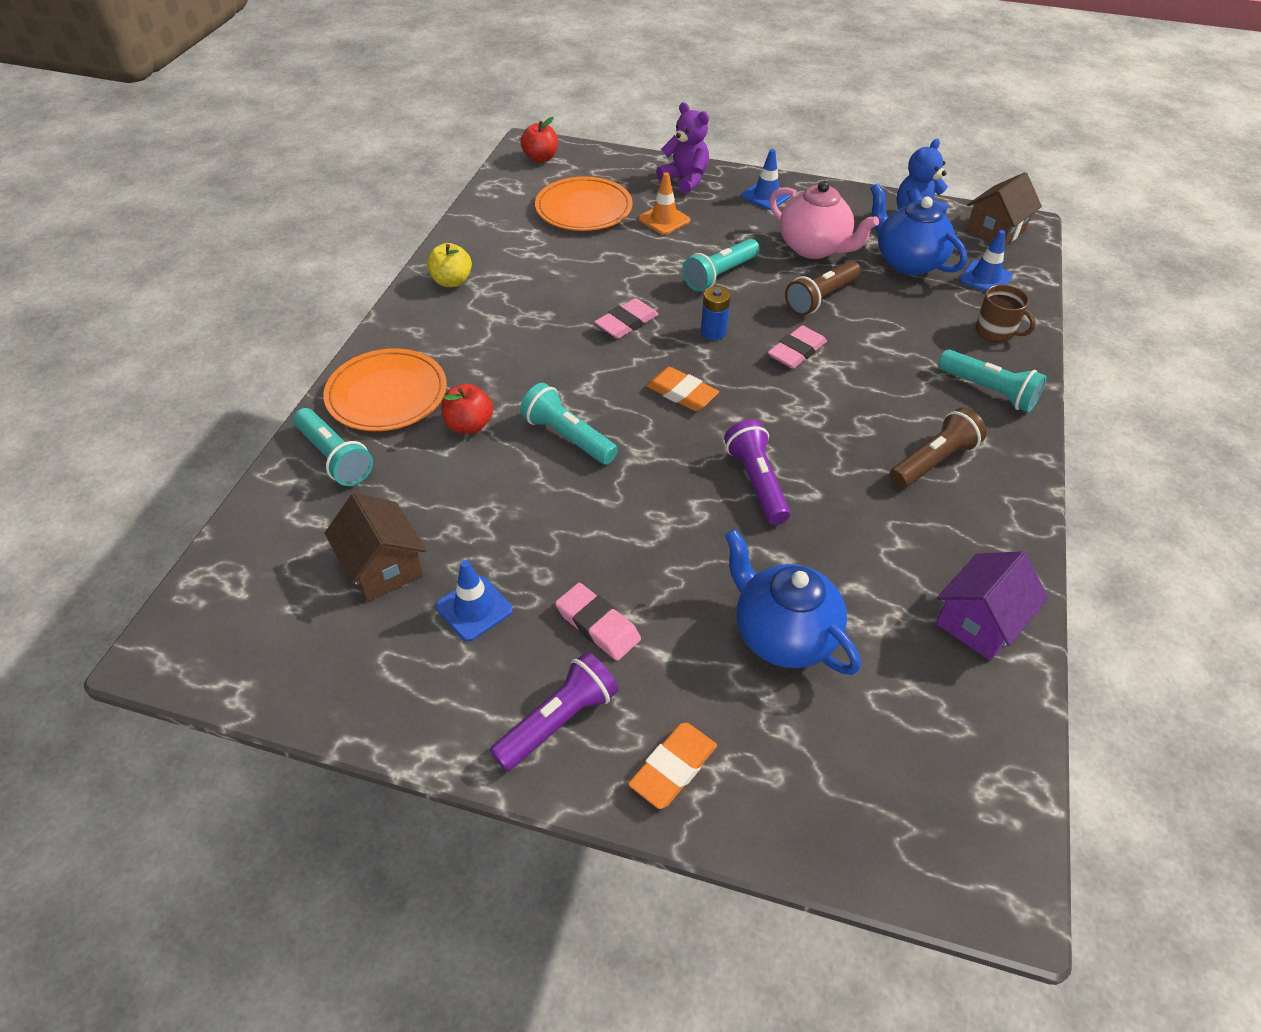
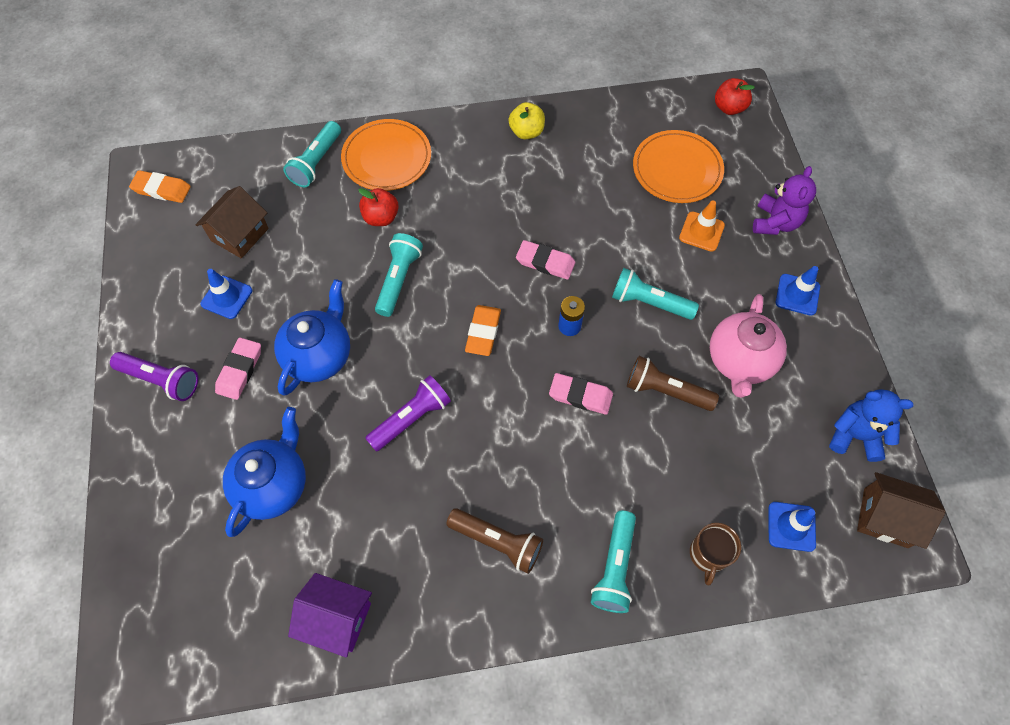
camera: 65 degrees right, 15 degrees up
orange eraser [628,723,717,809] -> orange eraser moved to [129,170,191,203]
blue teapot [870,183,967,275] -> blue teapot moved to [274,279,350,396]

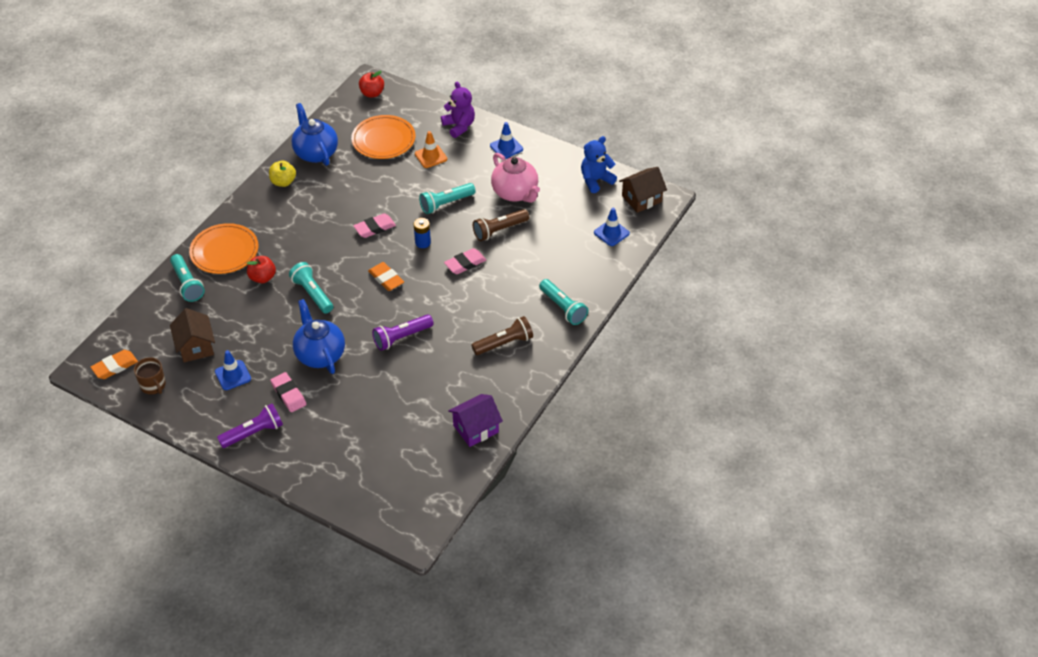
camera: 50 degrees left, 15 degrees down
blue teapot [223,407,306,537] -> blue teapot moved to [292,103,338,166]
purple flashlight [365,375,451,452] -> purple flashlight turned 120 degrees counterclockwise [372,314,434,351]
brown mug [690,523,741,586] -> brown mug moved to [134,357,166,394]

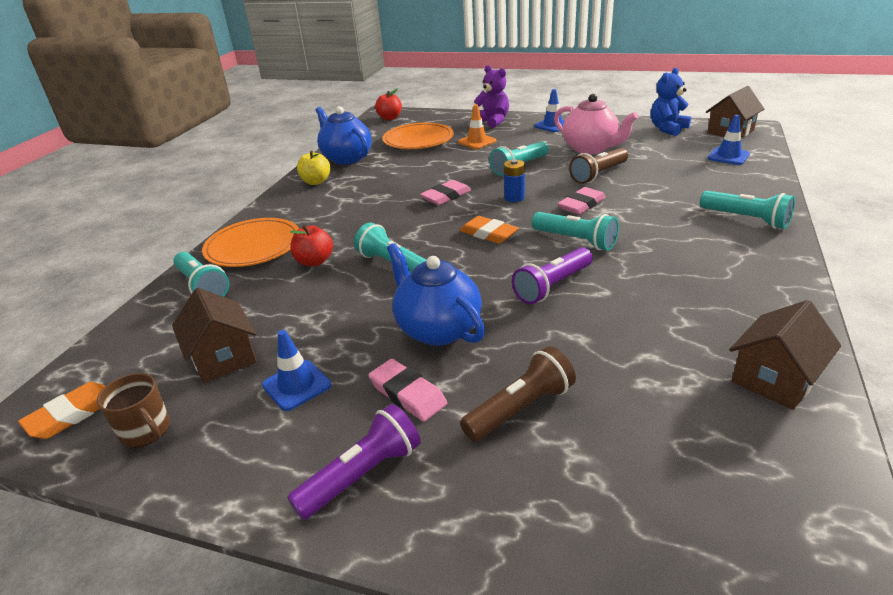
camera: 10 degrees left, 15 degrees down
purple house [448,394,503,447] -> brown house [729,300,841,410]
brown flashlight [471,316,533,355] -> brown flashlight moved to [460,346,576,442]
none -> turquoise flashlight [531,212,619,251]

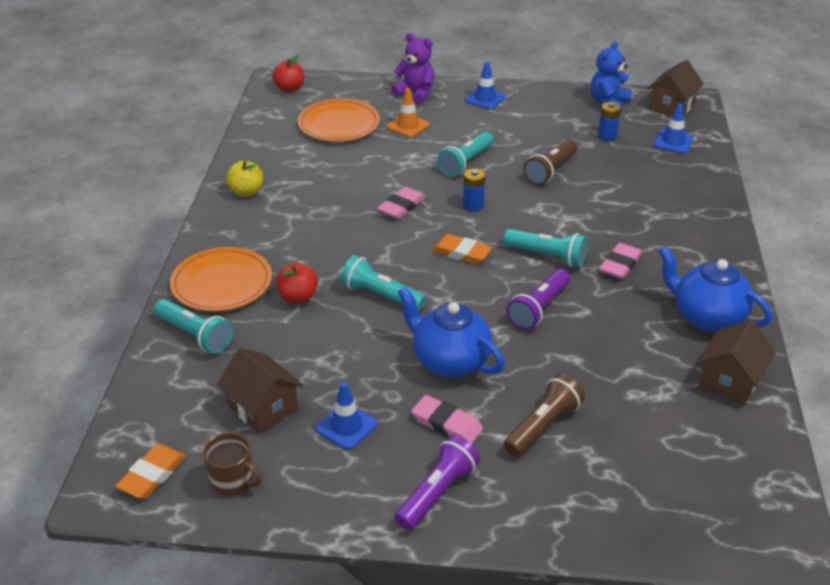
camera: 15 degrees left, 5 degrees up
blue teapot [316,106,371,165] -> blue teapot moved to [658,246,773,332]
pink teapot [554,94,638,154] -> none
pink eraser [558,187,606,215] -> pink eraser moved to [599,243,642,279]
turquoise flashlight [700,191,795,229] -> none
none -> blue battery [598,102,621,141]

